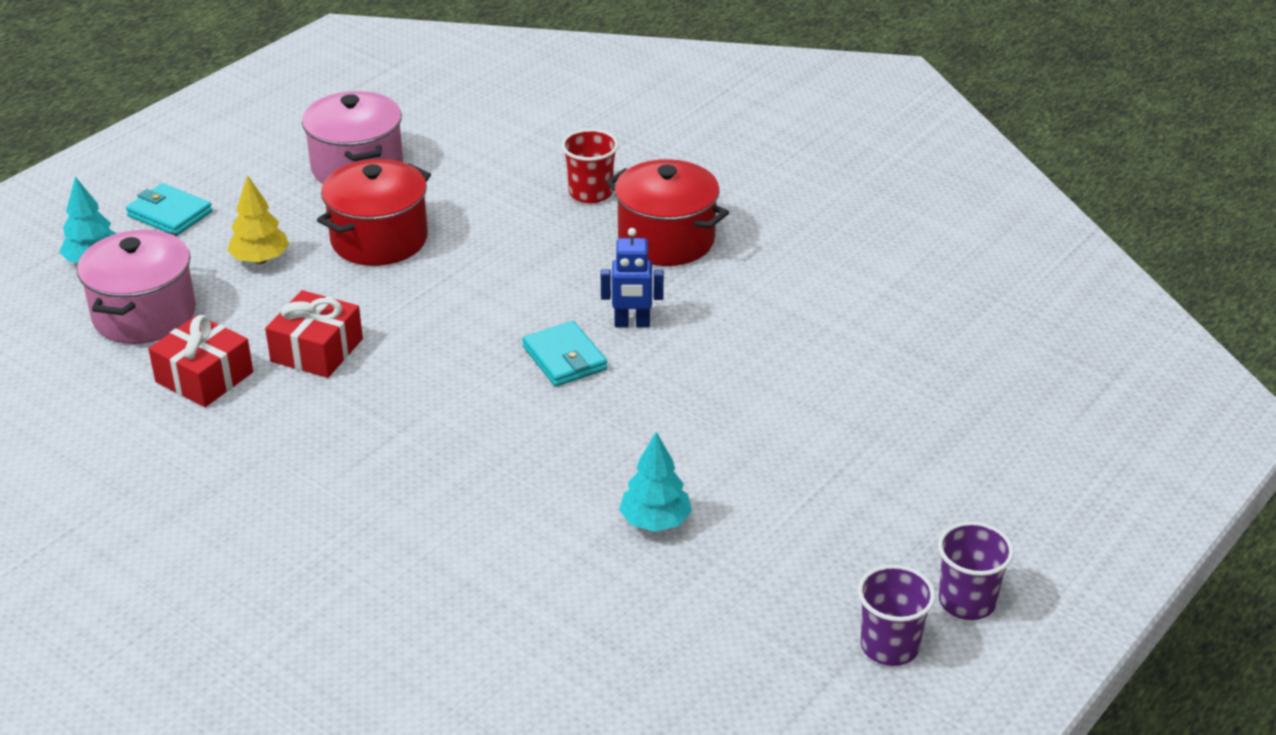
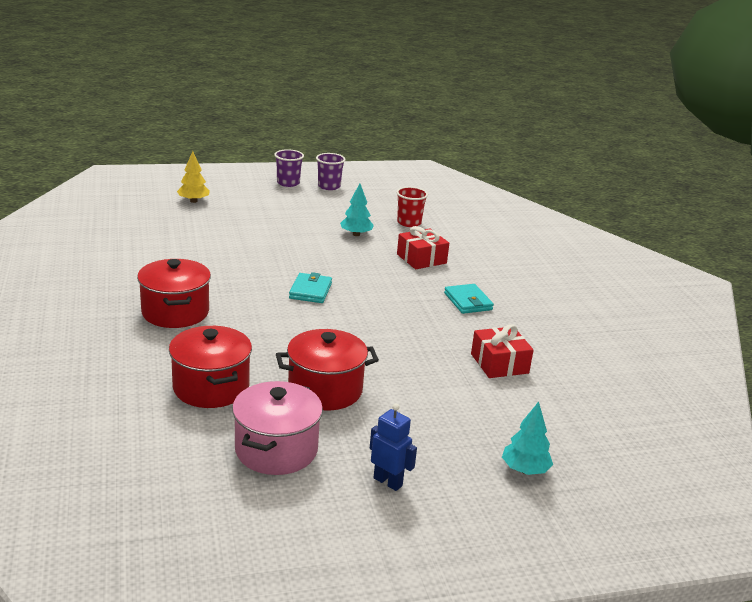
camera: 145 degrees left, 10 degrees down
pink pot [77,230,196,344] -> none
turquoise wallet [126,183,212,236] -> turquoise wallet moved to [444,284,494,314]
yellow tree [227,175,289,264] -> yellow tree moved to [177,151,210,203]
red gift [265,290,363,378] -> red gift moved to [397,226,449,269]
red cup [561,129,619,204] -> red cup moved to [396,187,428,227]
blue robot [601,228,664,328] -> blue robot moved to [370,403,417,491]
none -> red pot [169,326,252,408]

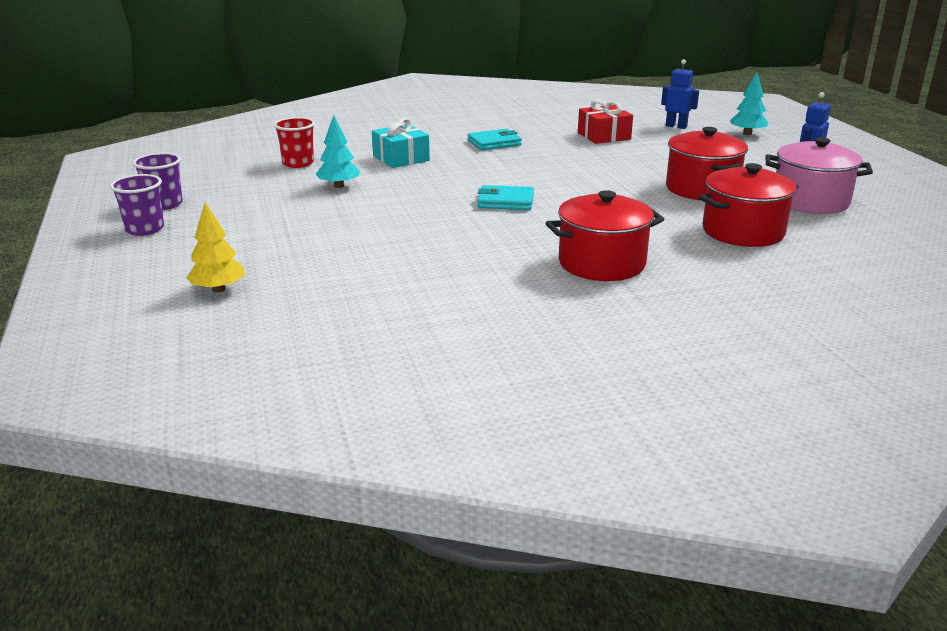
camera: 90 degrees left, 0 degrees up
red gift [397,226,449,269] -> turquoise gift [372,118,430,168]
none -> blue robot [661,59,699,129]

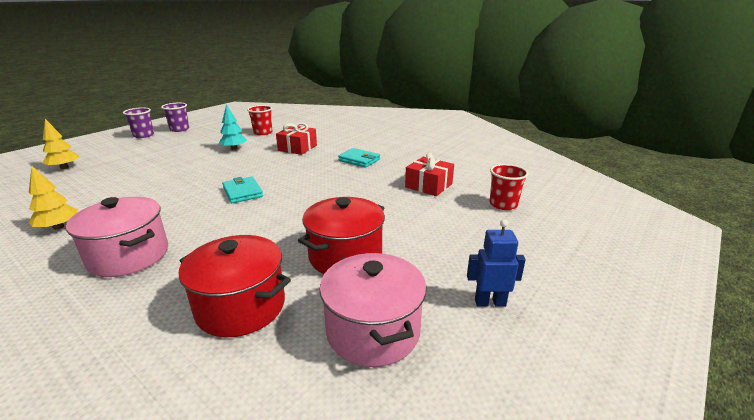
camera: 55 degrees right, 0 degrees up
turquoise gift [372,118,430,168] -> red gift [276,123,317,155]
red pot [545,190,664,281] -> pink pot [66,197,168,277]
blue robot [661,59,699,129] -> red cup [490,164,529,210]
turquoise tree [730,72,769,135] -> none
none -> yellow tree [29,166,78,230]

